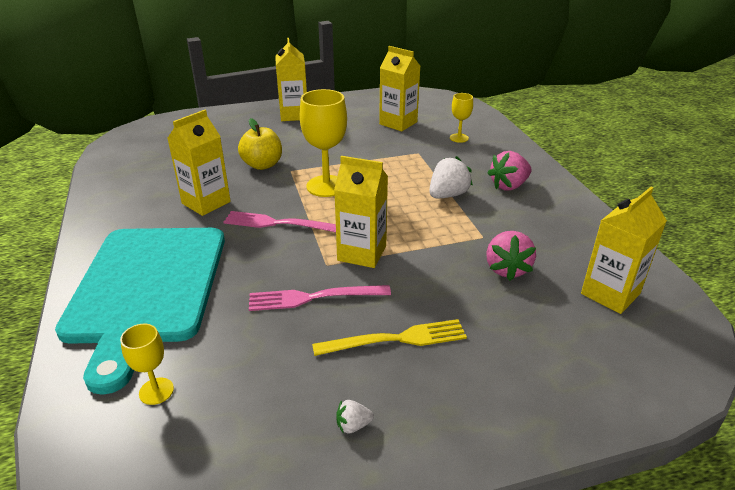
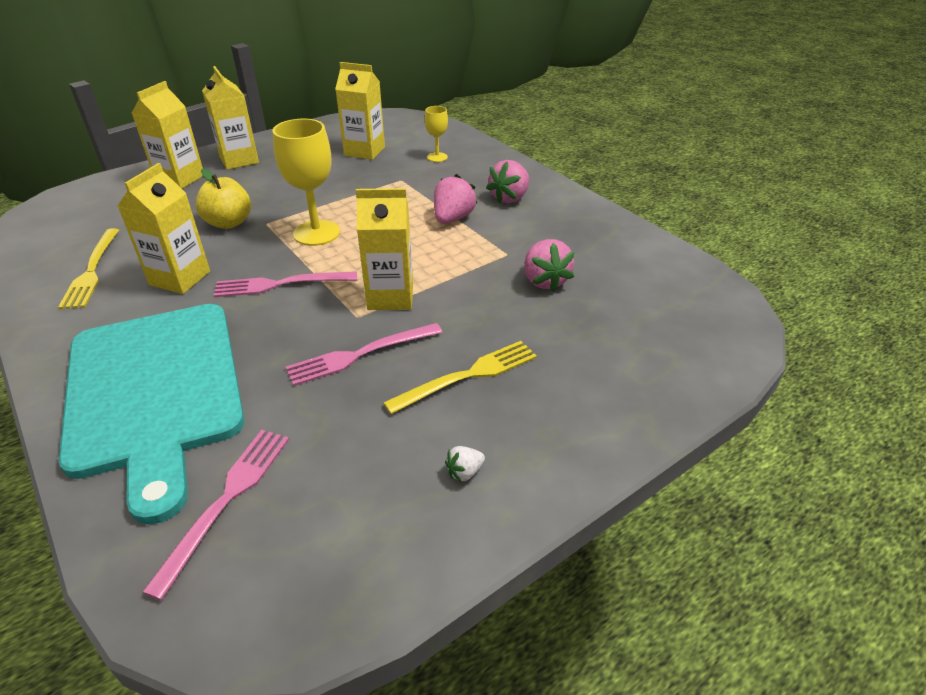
camera: 20 degrees left, 5 degrees up
yellow goblet [120,324,174,405] -> pink fork [142,430,289,600]
white strawberry [429,156,473,198] -> pink strawberry [434,174,477,224]
yellow carton [581,187,667,314] -> yellow carton moved to [132,81,203,189]
none -> yellow fork [58,228,119,309]

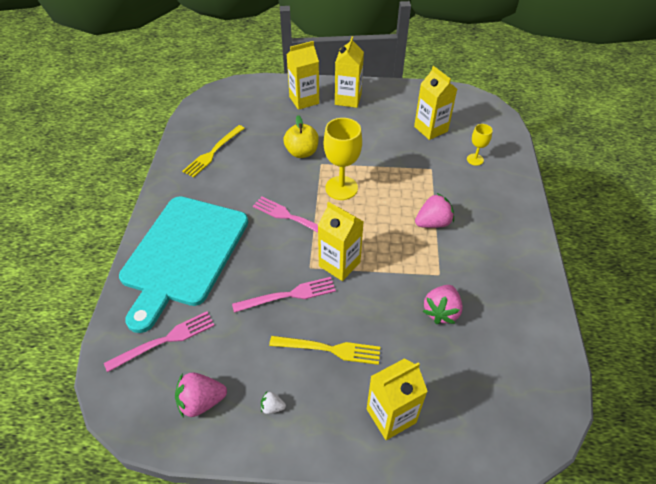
camera: 40 degrees right, 10 degrees up
yellow carton [118,163,210,294] -> yellow carton moved to [367,358,428,440]
pink fork [286,323,443,386] -> pink fork turned 150 degrees clockwise [232,277,336,313]
pink strawberry [486,160,529,204] -> pink strawberry moved to [175,373,227,418]

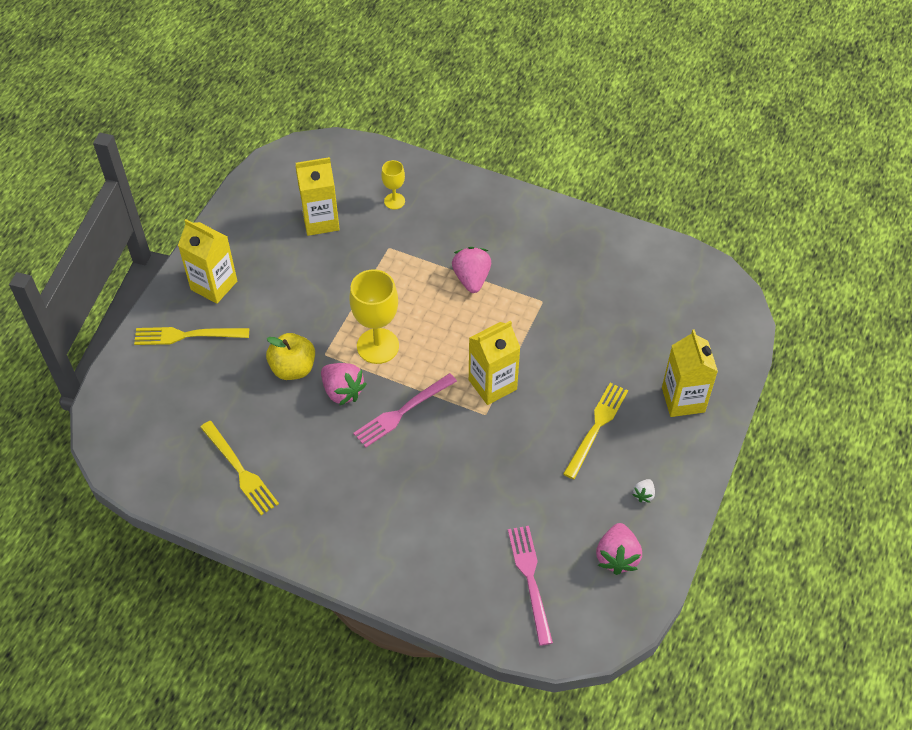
camera: 70 degrees left, 5 degrees up
turquoise cutting board [119,196,248,333] -> none
pink fork [232,277,336,313] -> none
yellow carton [287,41,319,110] -> yellow fork [134,327,249,345]
pink strawberry [423,285,463,324] -> pink strawberry moved to [321,363,366,406]

